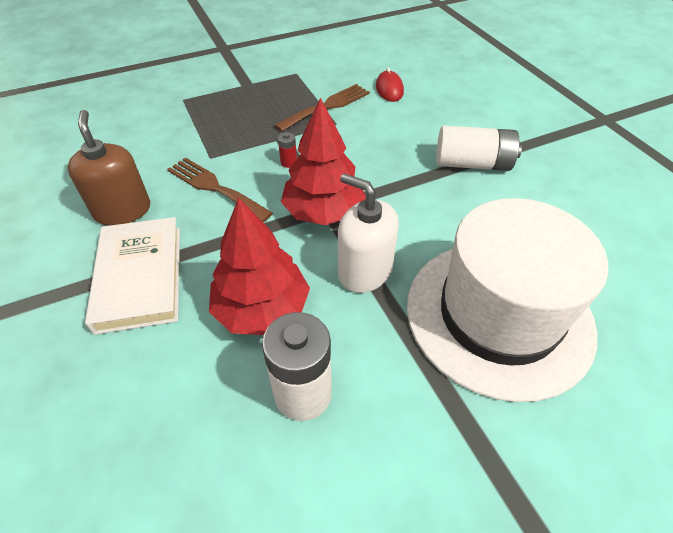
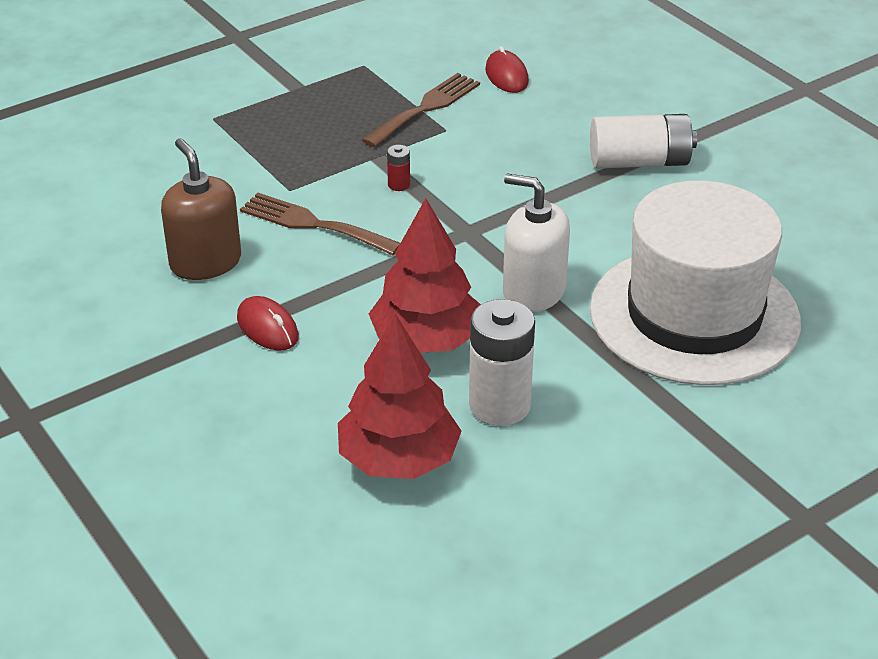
camera: 10 degrees left, 10 degrees down
white book [85,217,180,335] -> red mouse [237,296,299,351]
red tree [281,98,366,225] -> red tree moved to [338,314,462,479]

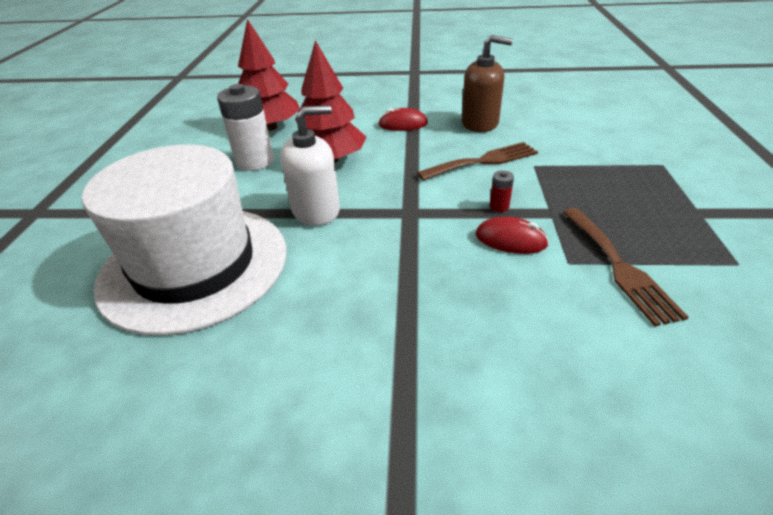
camera: 130 degrees right, 0 degrees up
red mouse [485,46,529,93] -> red mouse moved to [476,217,549,254]
white battery [590,114,697,169] -> none

